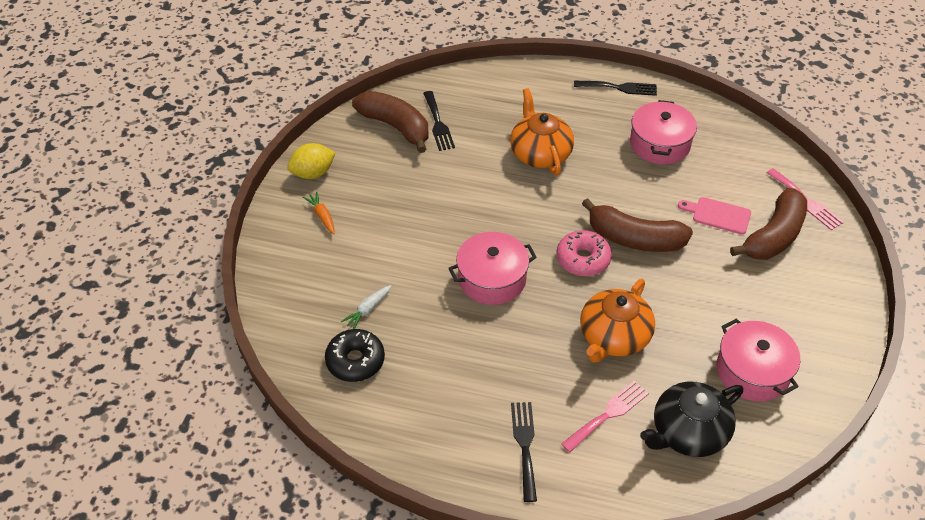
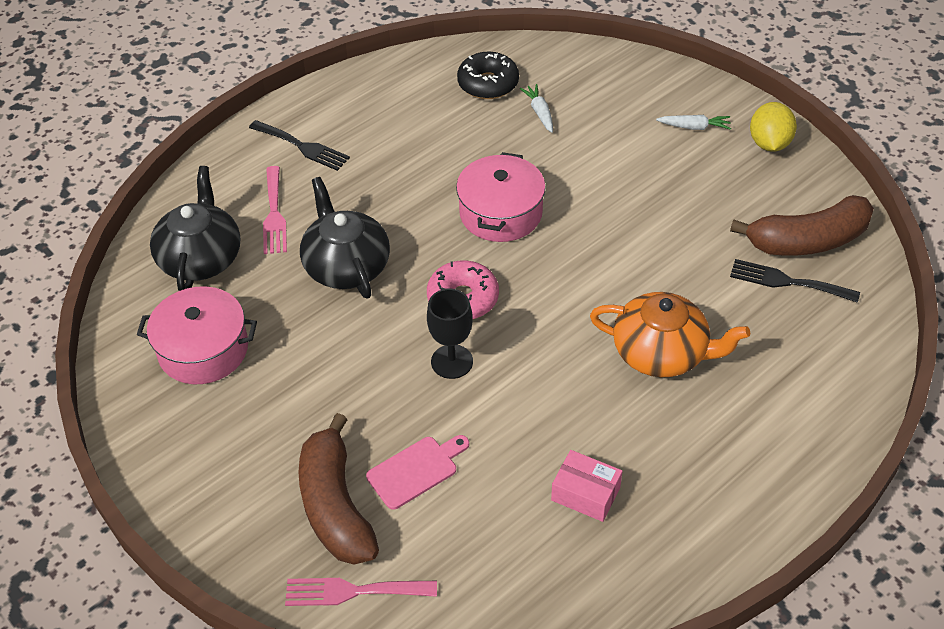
camera: 125 degrees right, 0 degrees up
orange carrot [303,191,335,234] -> white carrot [656,115,731,130]
black fork [574,81,657,96] -> none
orange teapot [580,279,655,363] -> black teapot [300,177,390,299]
brown banana [582,198,693,252] -> black goblet [427,289,473,379]
pink pot [630,100,697,164] -> pink box [551,450,623,522]

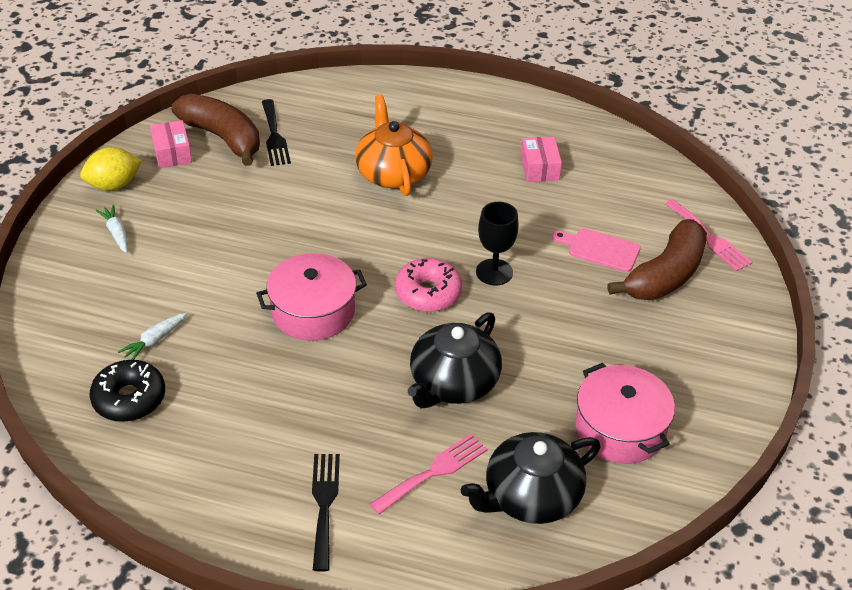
camera: 125 degrees left, 5 degrees down
none -> pink box [150,120,192,168]

